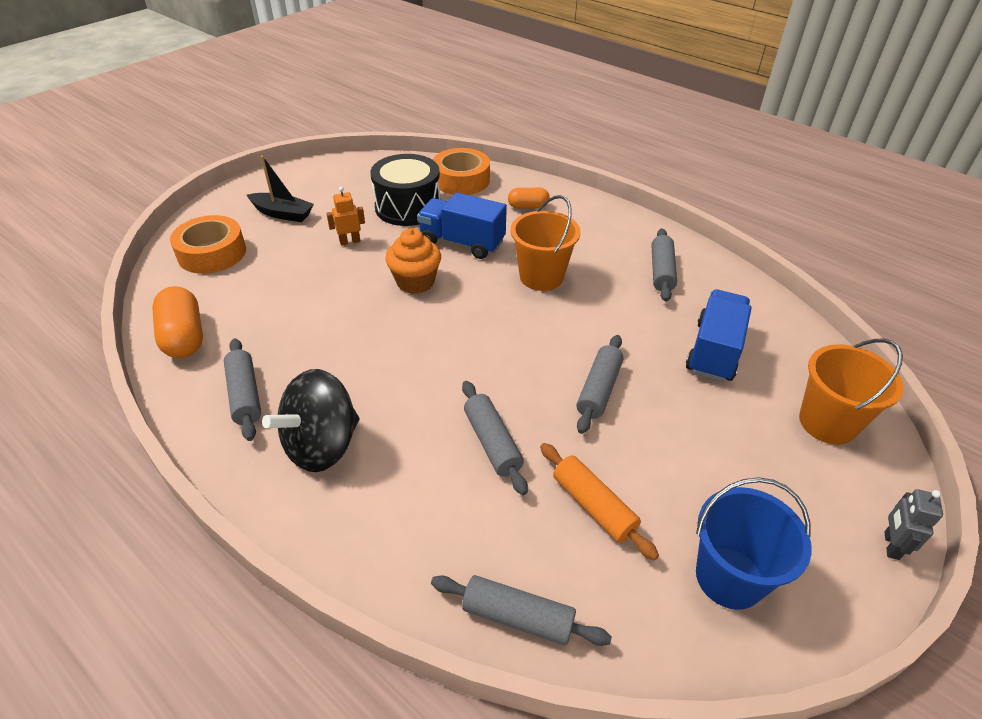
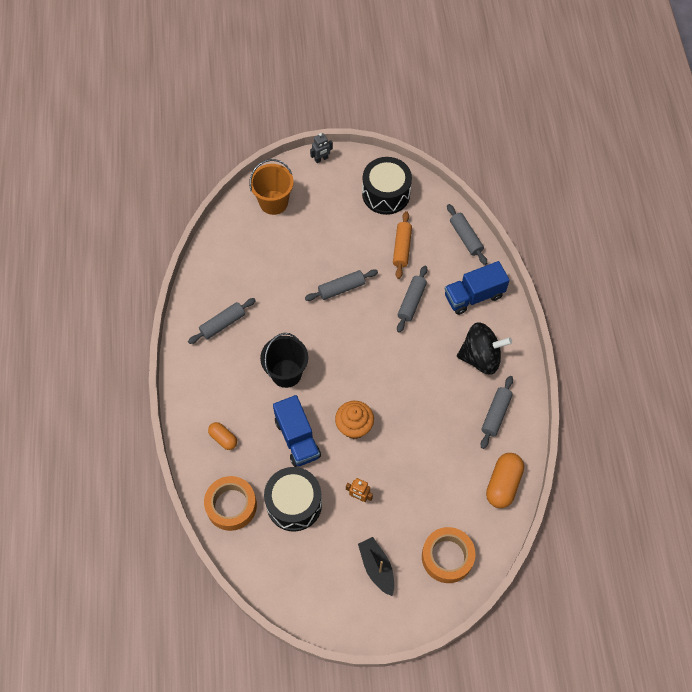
camera: 135 degrees left, 20 degrees up
orange bucket [510,195,580,291] -> black bucket [260,333,308,388]
blue truck [686,290,752,382] -> blue truck moved to [445,261,510,315]
blue bucket [696,477,812,610] -> black drum [362,157,412,215]

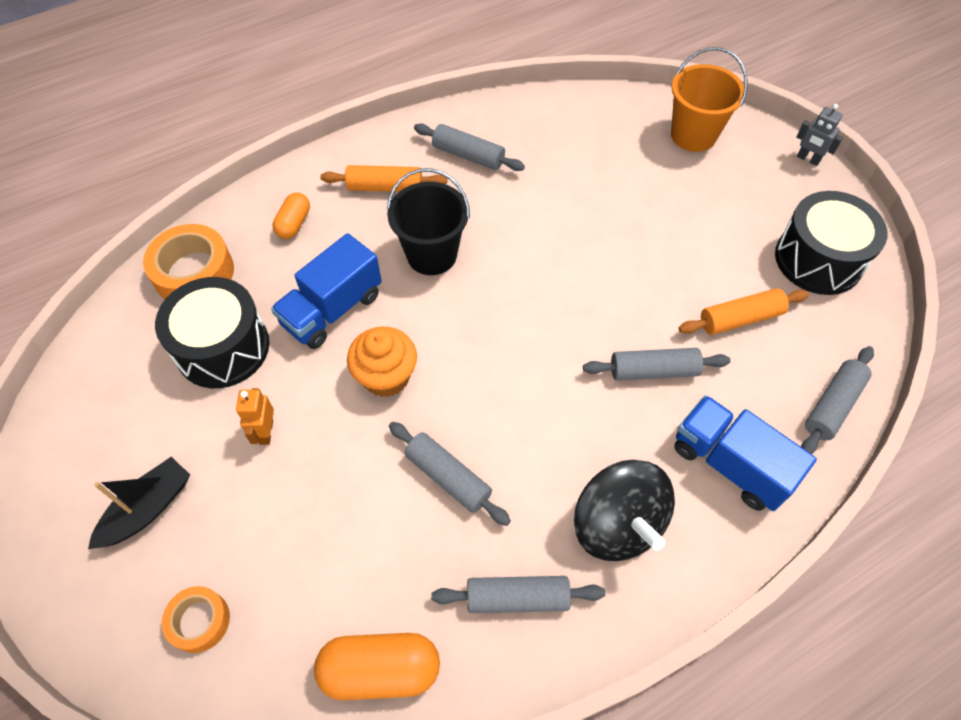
camera: 65 degrees right, 5 degrees down
grey rolling pin [305,269,378,301] -> grey rolling pin moved to [389,422,511,526]
orange tape [422,527,476,583] -> orange tape [162,586,230,653], size x0.59
none -> orange rolling pin [320,165,447,192]

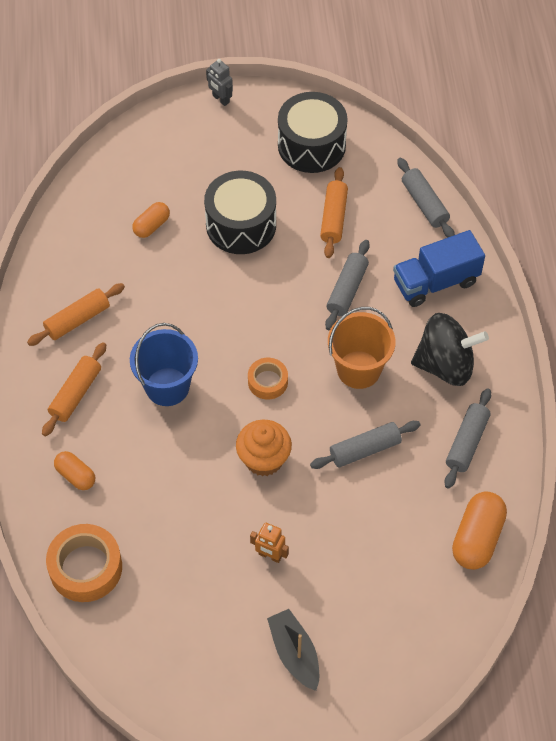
camera: 65 degrees left, 0 degrees up
black drum [155,277,269,388] -> black drum moved to [204,171,276,254]
orange tape [162,586,230,653] -> orange tape moved to [248,358,288,400]
blue truck [271,233,382,349] -> none
black bucket [387,168,470,275] -> blue bucket [130,323,198,406]
grey rolling pin [414,123,525,171] -> orange rolling pin [27,283,125,346]
orange bucket [671,47,748,152] -> orange bucket moved to [328,307,396,389]
grey robot [796,104,843,166] -> grey robot turned 75 degrees clockwise [206,59,233,106]
none -> orange capsule [132,202,170,238]

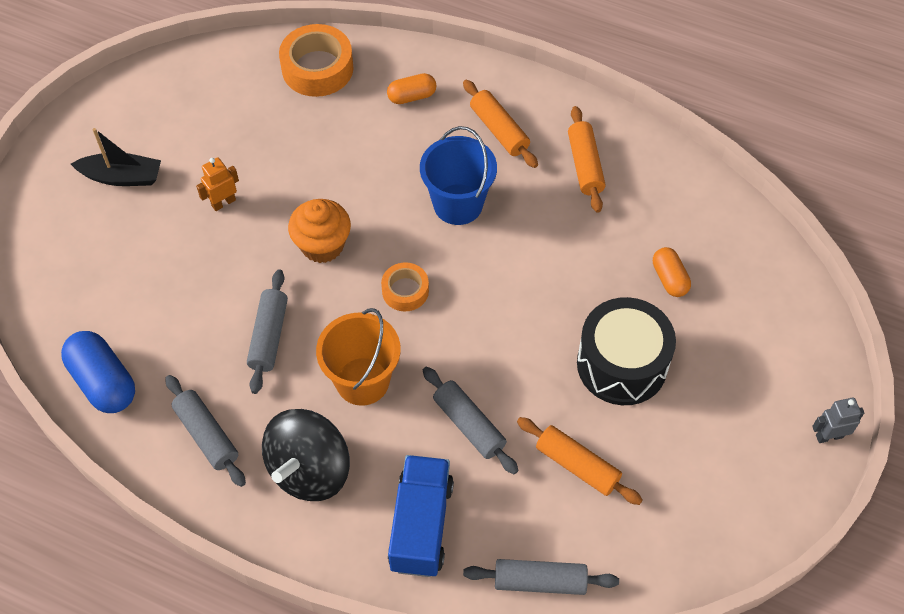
camera: 120 degrees right, 0 degrees up
black drum [278,92,348,173] -> none
orange capsule [452,491,507,570] -> blue capsule [61,331,135,413]

